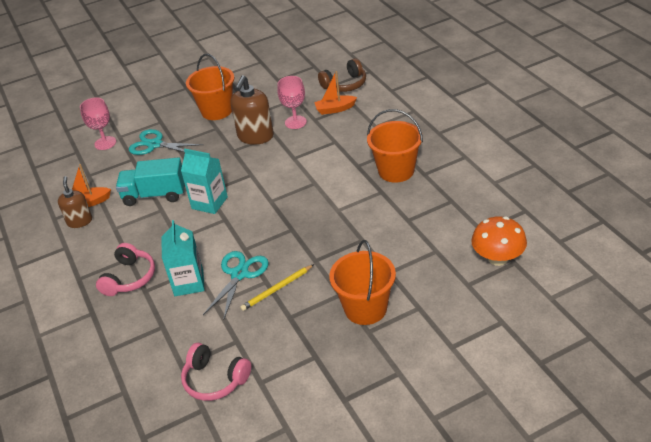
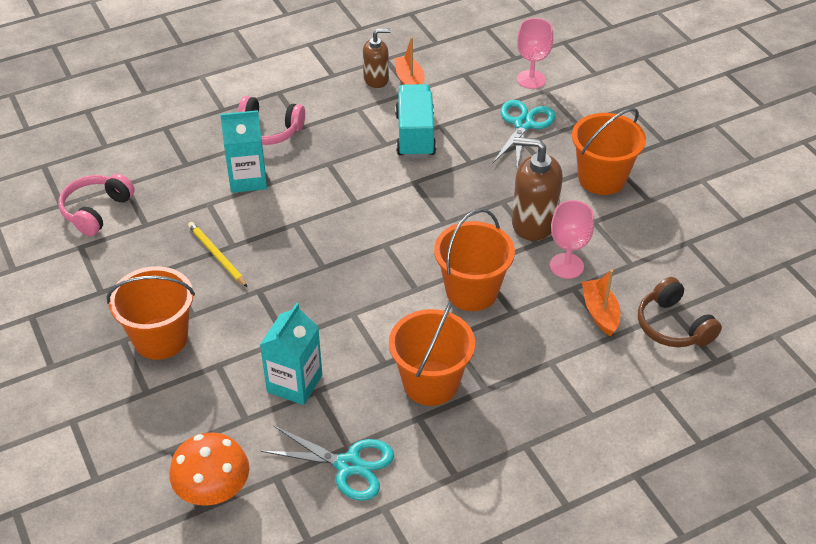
camera: 85 degrees right, 5 degrees up
turquoise carton [181,149,228,214] -> turquoise carton moved to [260,303,322,405]
turquoise scissors [203,251,269,320] -> turquoise scissors moved to [261,425,394,501]
none -> orange bucket [434,208,515,311]

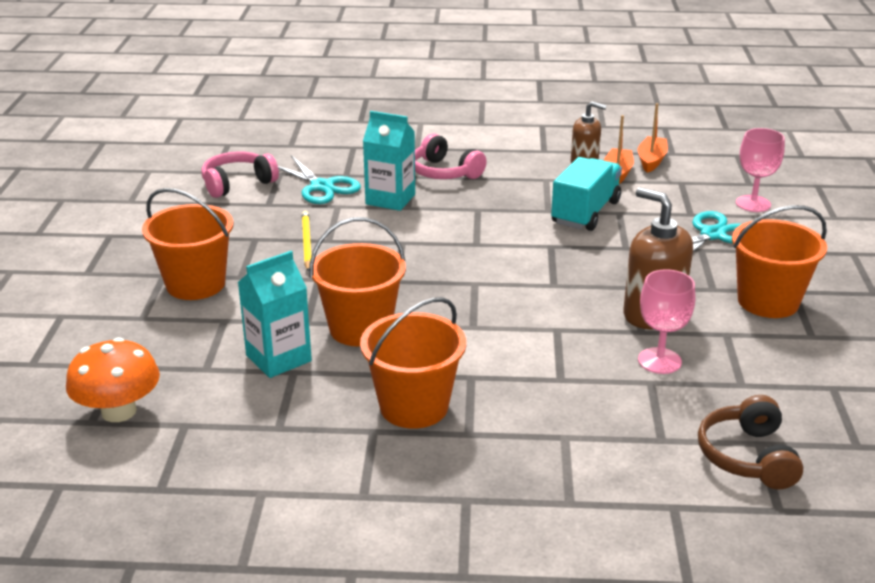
camera: 30 degrees right, 15 degrees down
turquoise scissors [261,425,394,501] -> turquoise scissors moved to [278,155,361,204]
orange bucket [434,208,515,311] -> orange bucket moved to [310,217,406,347]
orange boat [582,270,620,336] -> orange boat moved to [637,103,668,173]

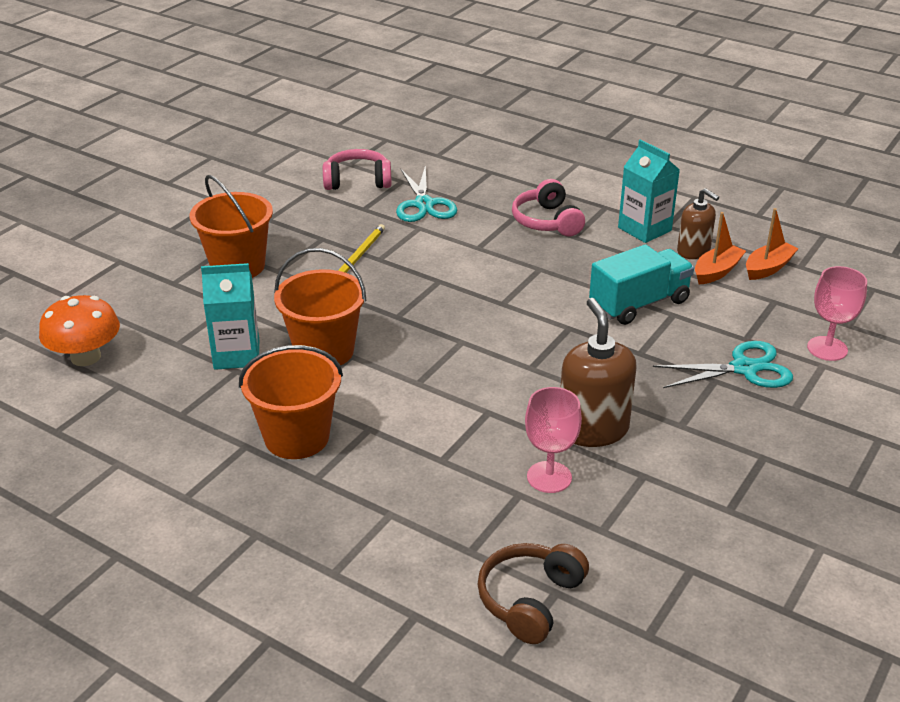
camera: 30 degrees right, 5 degrees up
turquoise carton [363,111,415,211] -> turquoise carton moved to [618,139,680,243]
orange bucket [732,205,827,318] -> none

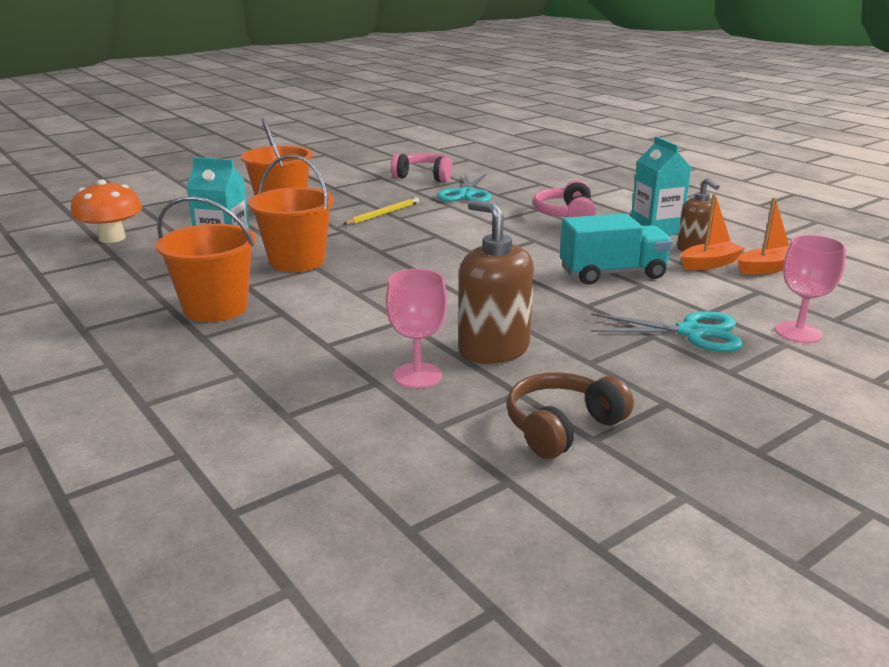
camera: 20 degrees right, 10 degrees down
brown headphones [477,543,589,644] -> brown headphones moved to [506,372,634,459]
brown soap dispenser [560,298,637,447] -> brown soap dispenser turned 45 degrees counterclockwise [458,199,534,364]

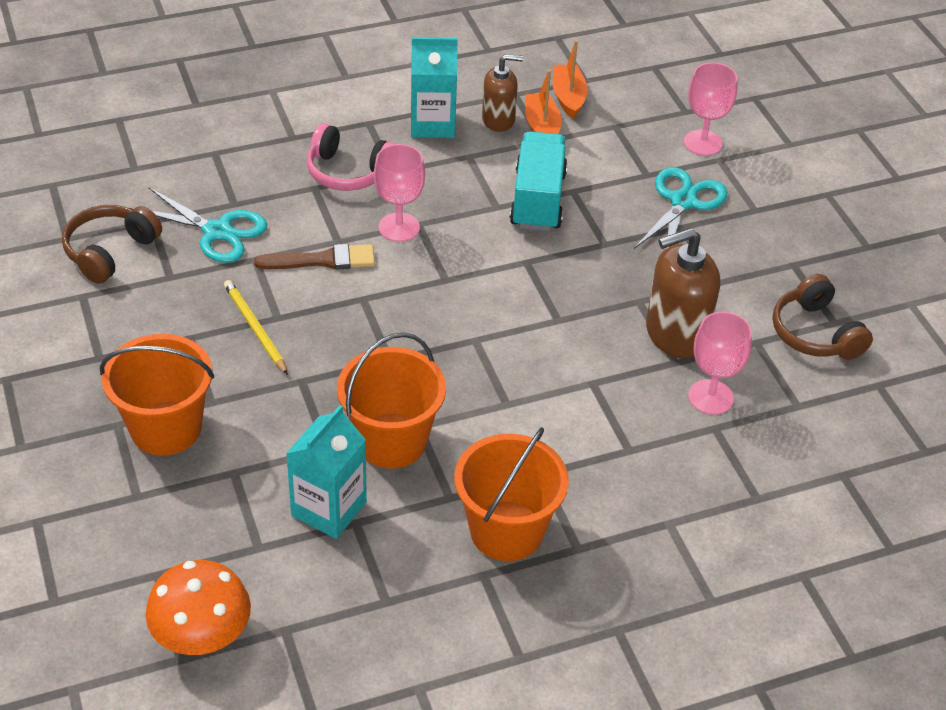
camera: 75 degrees left, 20 degrees up
pink headphones [390,153,452,182] -> brown headphones [62,205,162,284]
none -> brown brush [254,244,375,270]
none -> pink goblet [374,144,425,242]

